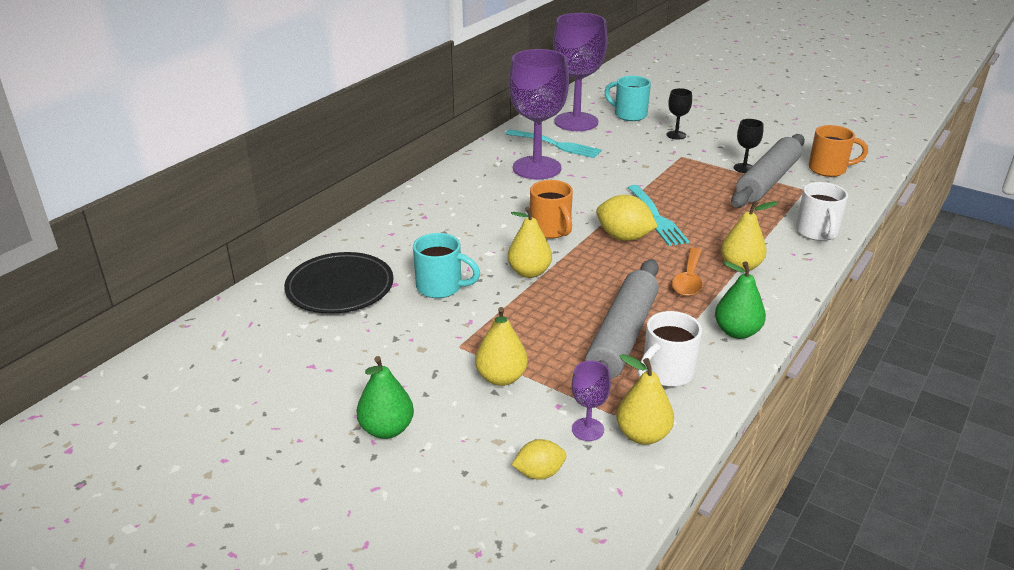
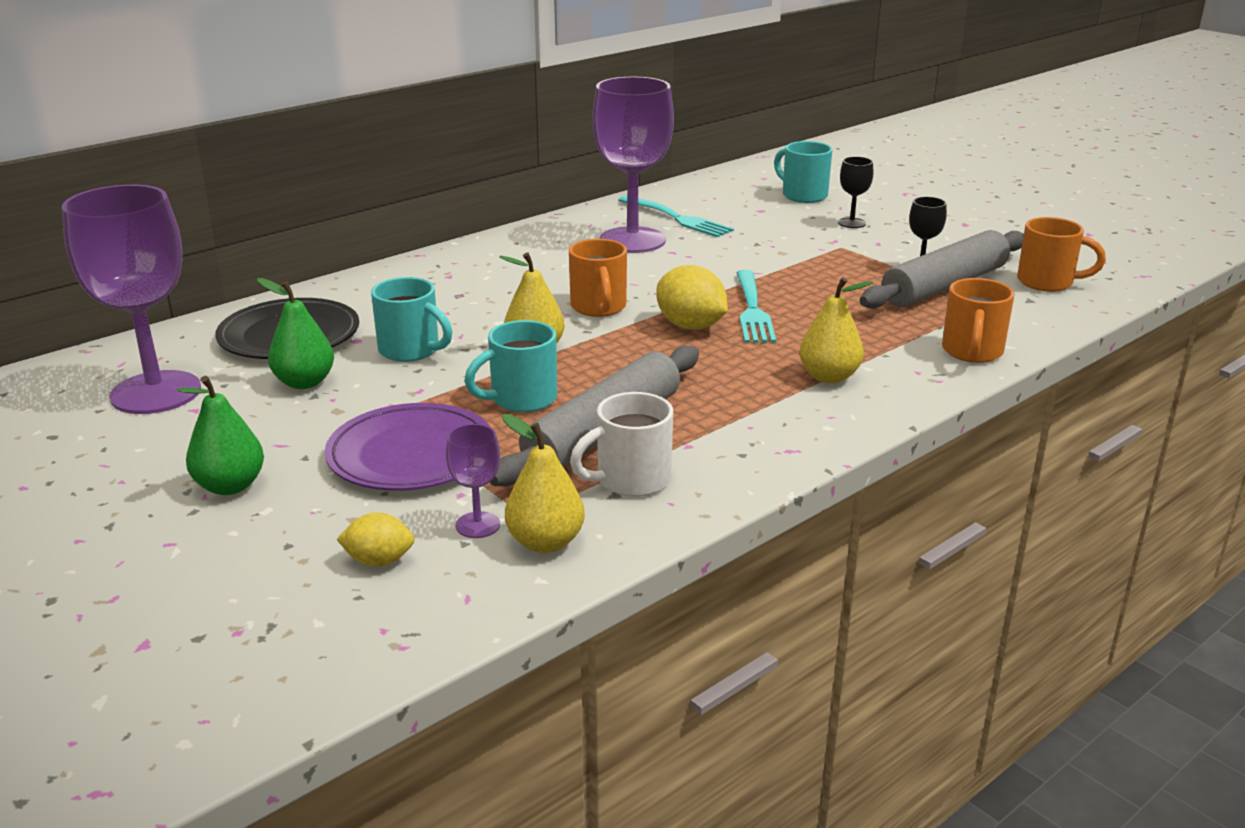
camera: 15 degrees right, 5 degrees down
yellow pear [475,307,528,386] -> purple plate [325,403,490,491]
purple goblet [553,13,608,131] -> purple goblet moved to [62,185,201,414]
orange spoon [672,248,702,296] -> none
green pear [715,261,766,339] -> green pear moved to [257,278,334,389]
white mug [796,182,848,241] -> orange mug [942,278,1015,363]
none -> turquoise mug [464,320,557,412]

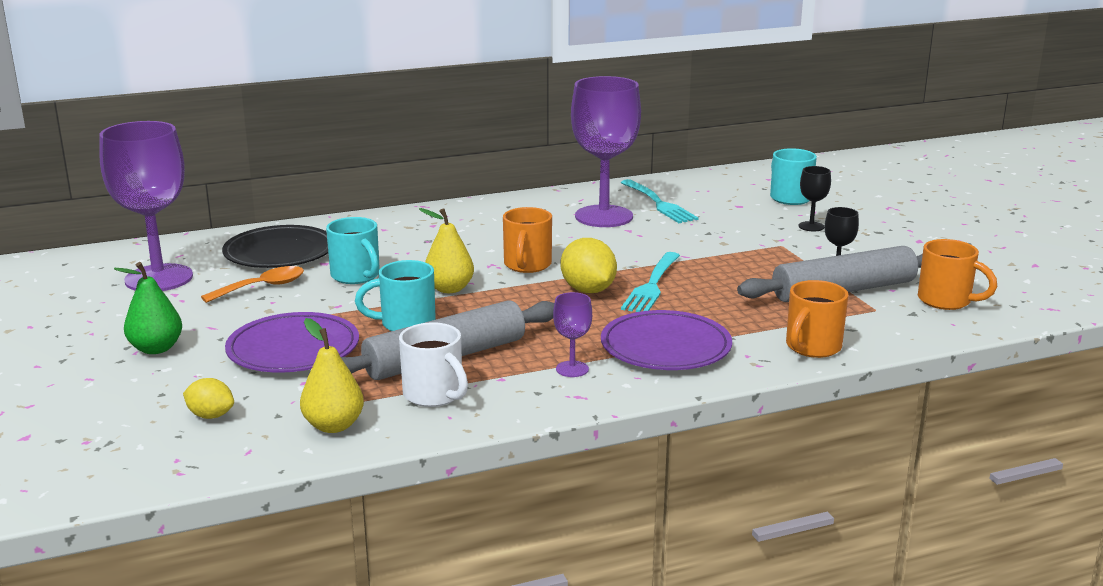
camera: 20 degrees right, 5 degrees down
green pear [257,278,334,389] -> orange spoon [201,266,304,303]
purple goblet [446,424,500,538] -> purple goblet moved to [553,292,592,377]
white mug [570,392,673,497] -> white mug turned 120 degrees counterclockwise [399,322,468,407]
yellow pear [799,277,873,383] -> purple plate [601,310,732,370]

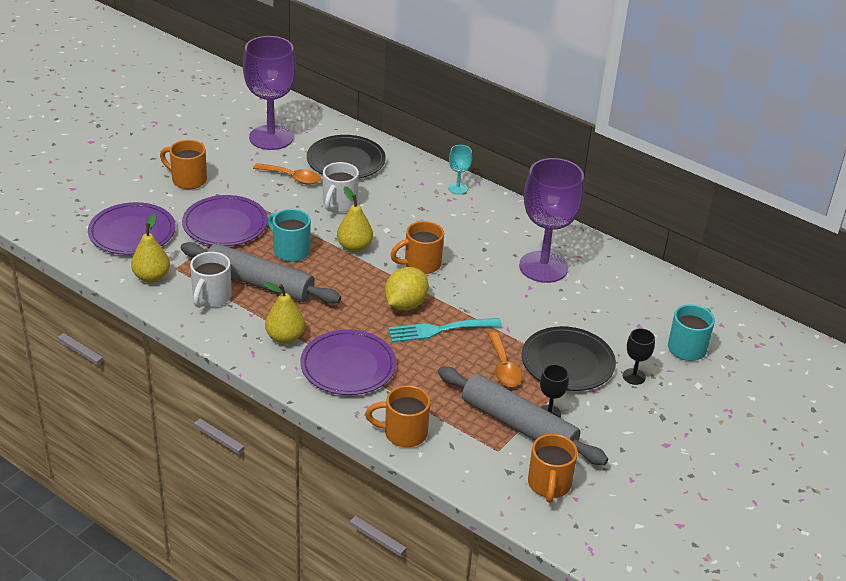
camera: 55 degrees right, 15 degrees up
green pear [114,262,182,354] -> orange mug [160,140,207,189]
yellow lemon [183,378,234,419] -> purple plate [88,202,176,255]
turquoise mug [326,217,380,284] -> white mug [323,162,359,212]
purple goblet [553,292,592,377] -> yellow pear [263,281,305,344]
turquoise fork [621,179,698,223] -> none
none -> turquoise goblet [448,145,472,194]
none -> orange spoon [488,332,522,387]
none -> black plate [522,326,616,391]

